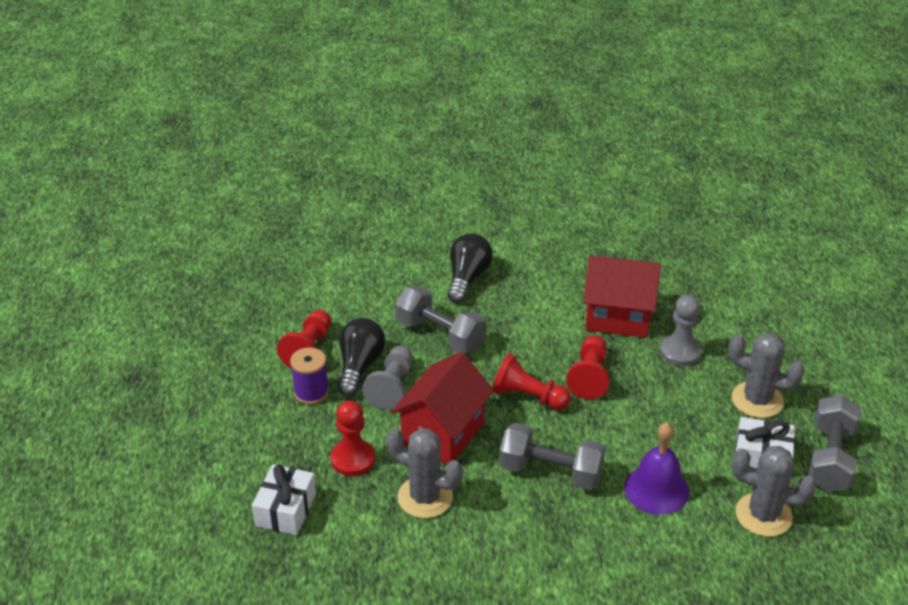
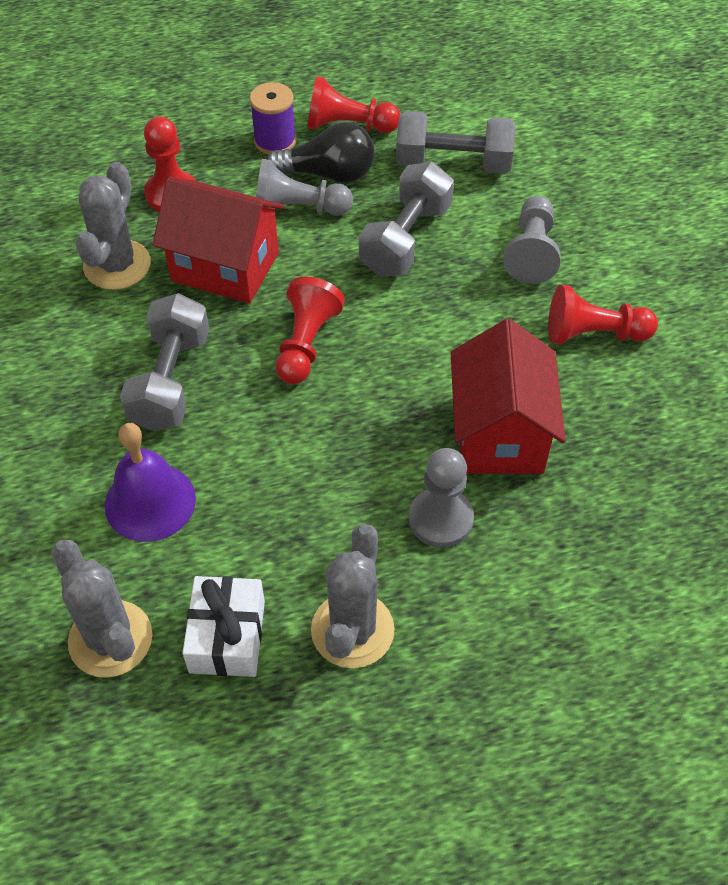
camera: 80 degrees right, 15 degrees up
white gift [252,464,316,535] -> none
black light bulb [447,234,493,303] -> grey pawn [503,196,561,284]
red pawn [566,335,609,399] -> red pawn moved to [548,285,658,344]
grey cactus [732,446,816,537] -> grey cactus turned 45 degrees counterclockwise [51,540,152,677]
grey dumbbell [808,395,861,492] -> grey dumbbell moved to [396,111,516,174]

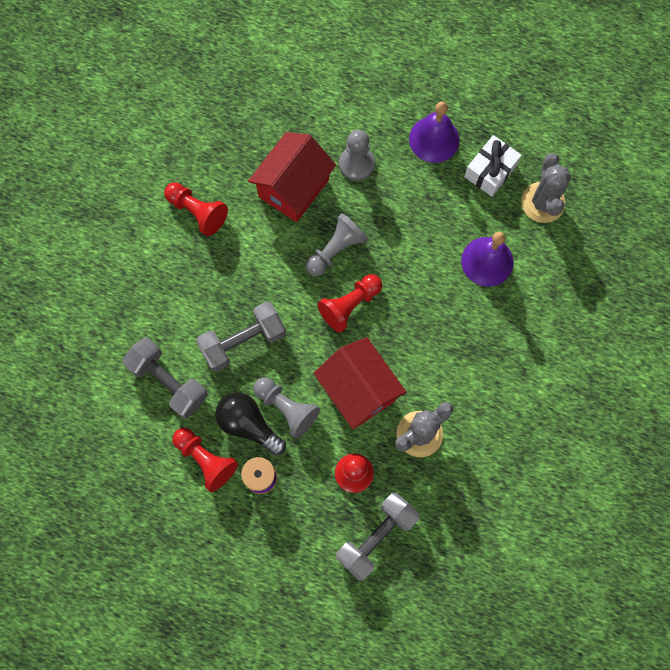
camera: 145 degrees left, 20 degrees up
grey dumbbell [120,293,209,431] -> grey dumbbell moved to [336,492,420,581]
grey cactus [311,524,395,668] -> purple bell [409,102,459,163]
grey pawn [503,196,561,284] -> grey pawn moved to [305,213,368,276]

